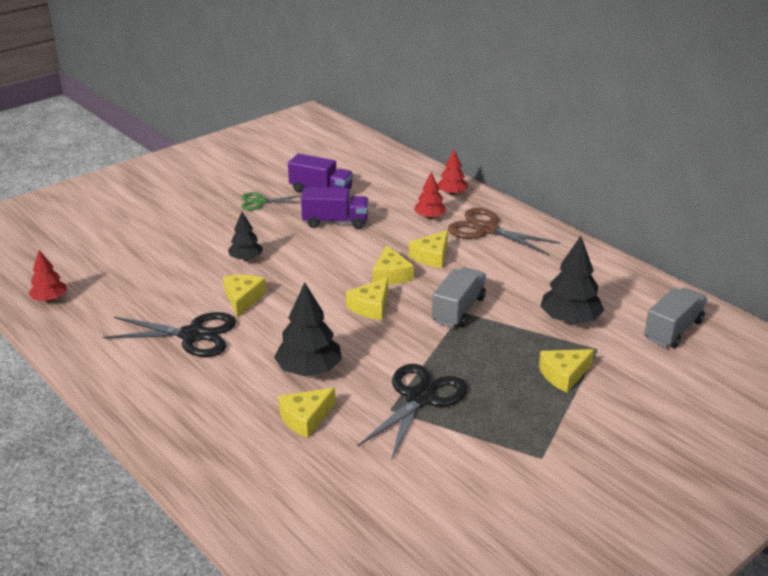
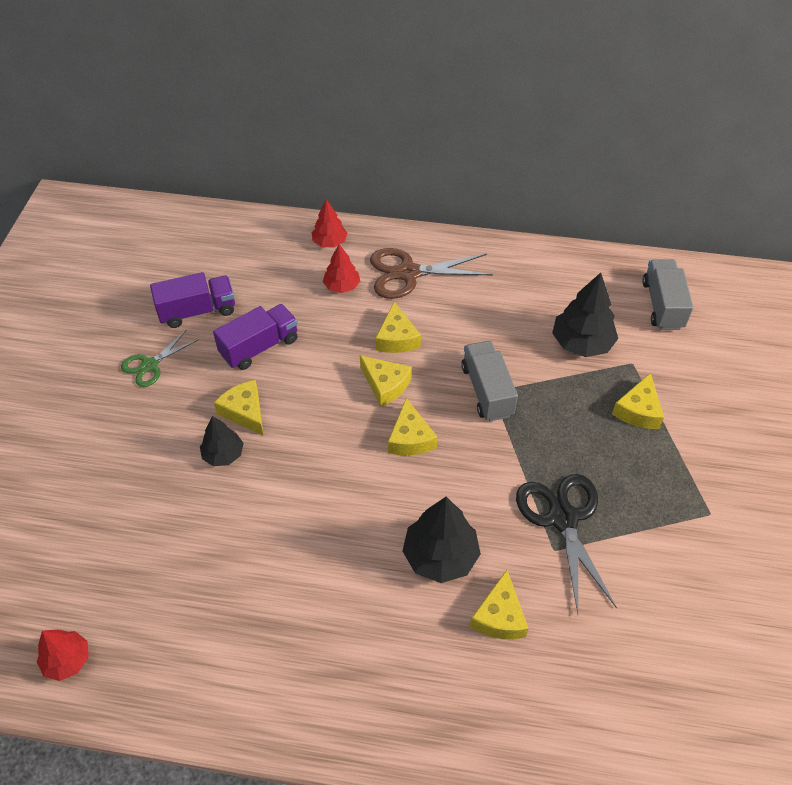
camera: 40 degrees left, 20 degrees up
black scissors [103,312,236,357] -> none
yellow cheese [223,275,266,317] -> yellow cheese moved to [214,380,263,435]

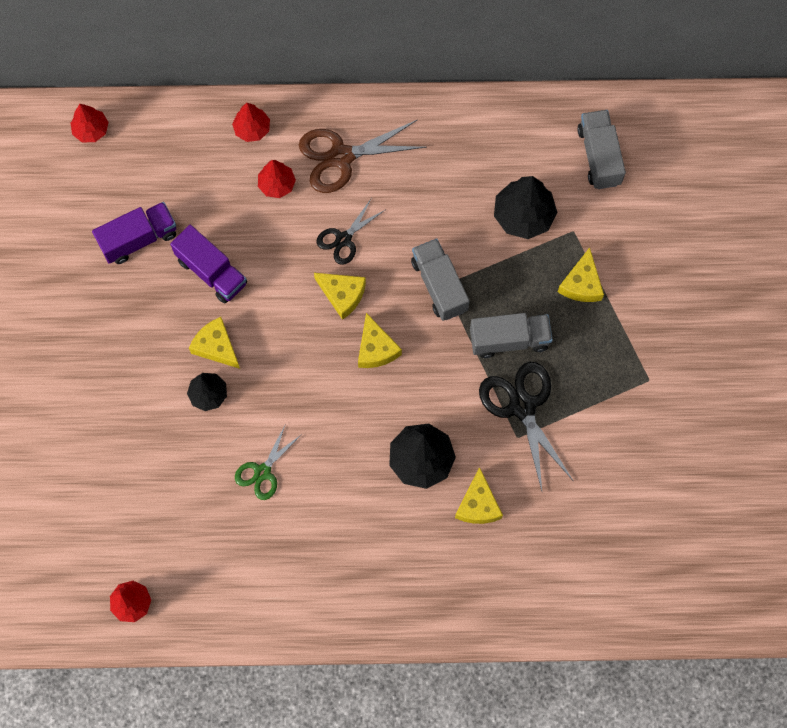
camera: 10 degrees left, 20 degrees up
green scissors [121,330,198,387] -> green scissors moved to [235,423,302,500]
purple truck [213,304,298,370] -> purple truck turned 90 degrees clockwise [170,225,247,303]
yellow cheese [375,302,421,353] -> black scissors [316,199,385,265]
none -> red tree [71,104,109,142]
none -> grey truck [470,313,553,358]

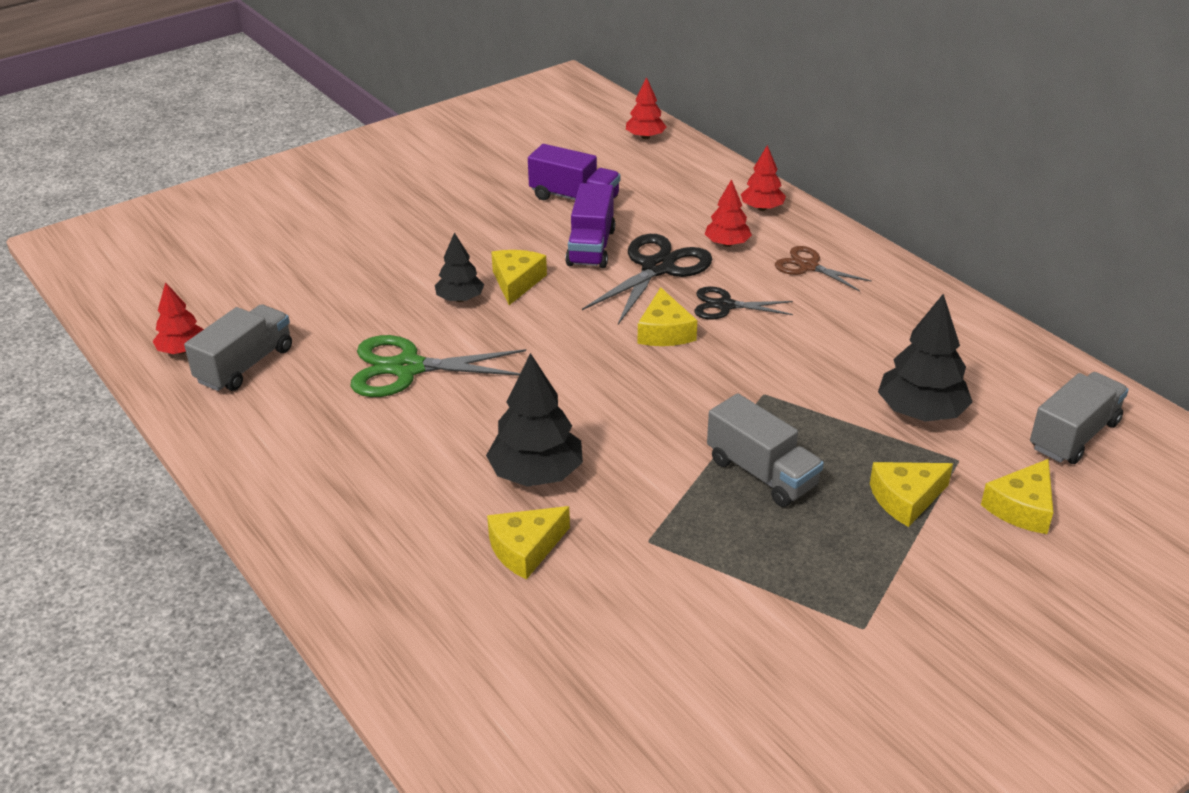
camera: 55 degrees right, 35 degrees down
green scissors [235,423,302,500] -> green scissors [350,335,526,397], size x1.67
brown scissors [299,120,426,193] -> brown scissors [775,246,872,291], size x0.60
yellow cheese [358,313,402,368] -> yellow cheese moved to [981,459,1053,534]
grey truck [411,238,469,321] -> grey truck moved to [184,304,292,391]
black scissors [479,362,574,491] -> black scissors moved to [582,234,712,325]

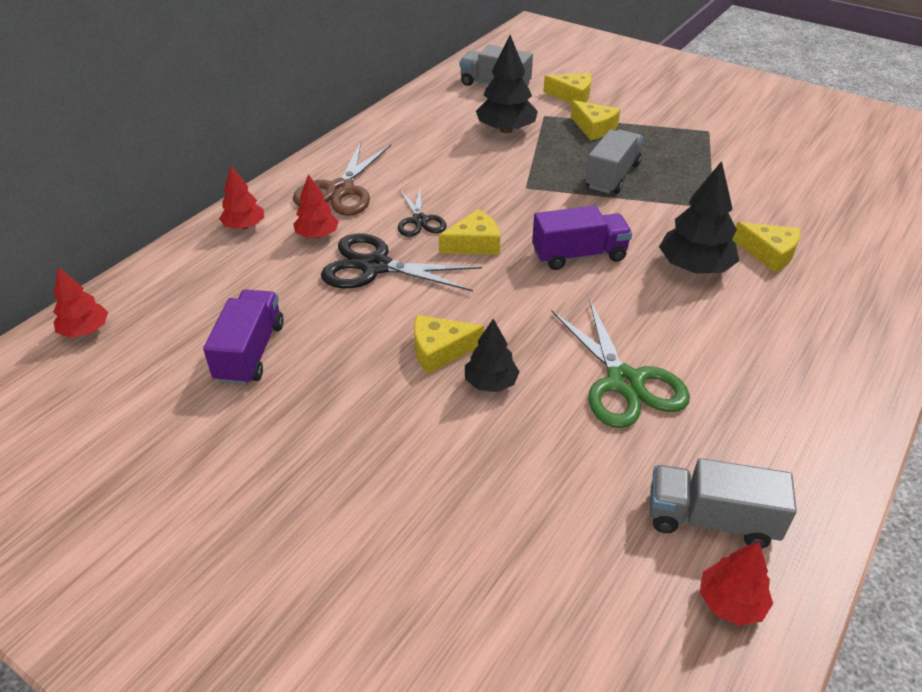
camera: 110 degrees left, 5 degrees up
purple truck [565,183,615,268] -> purple truck moved to [532,206,632,270]
brown scissors [775,246,872,291] -> brown scissors [293,141,391,216], size x1.67

